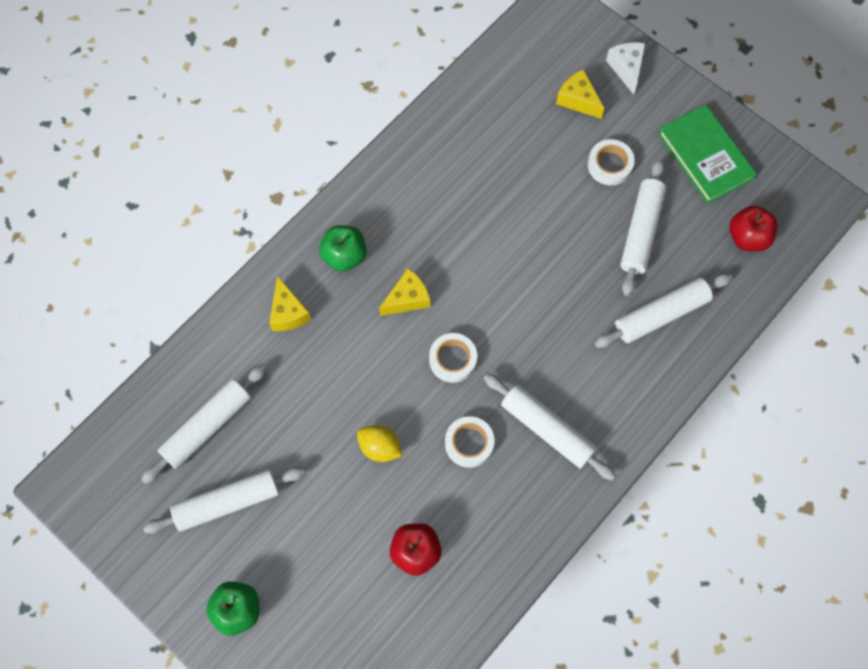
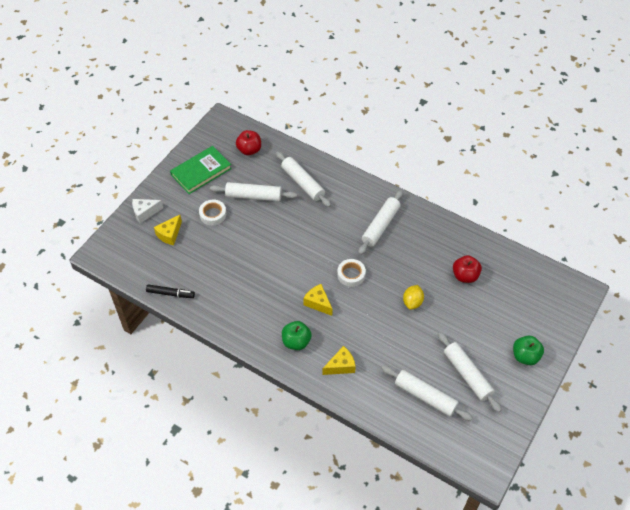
camera: 100 degrees left, 15 degrees down
white tape [445,416,494,468] -> none
none -> black marker [146,284,195,298]

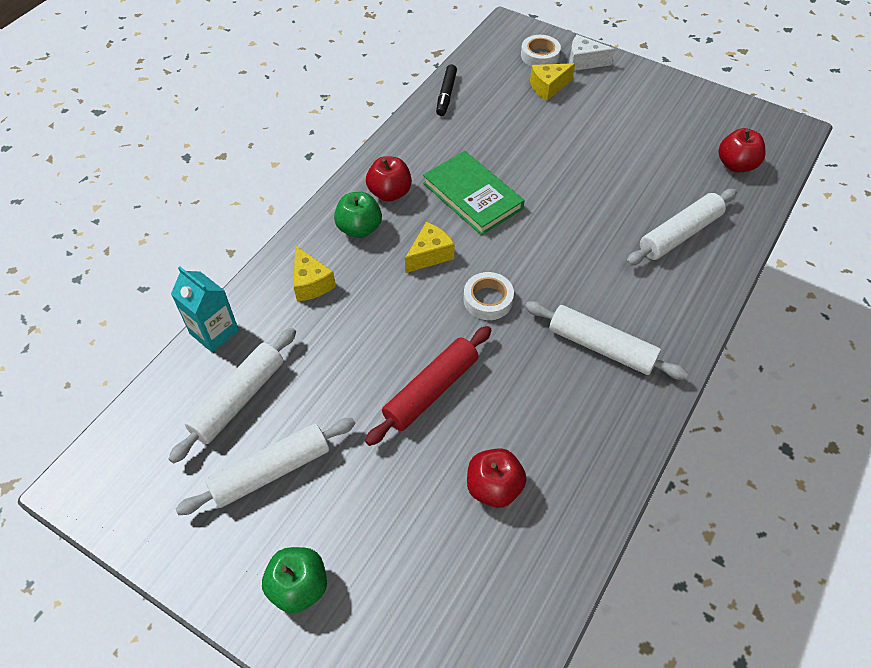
camera: 90 degrees right, 0 degrees up
white cheese [132,199,163,224] -> white cheese turned 60 degrees counterclockwise [569,35,615,71]
yellow cheese [154,215,182,245] -> yellow cheese turned 60 degrees counterclockwise [530,63,575,101]
green book [170,146,232,194] -> green book moved to [423,151,525,235]
white tape [199,200,226,226] -> white tape moved to [521,35,561,67]
white rolling pin [210,182,297,201] -> none
yellow lemon [403,285,424,310] -> red rolling pin [365,326,492,446]
none -> turquoise carton [171,267,239,353]
none -> red apple [366,156,412,202]

